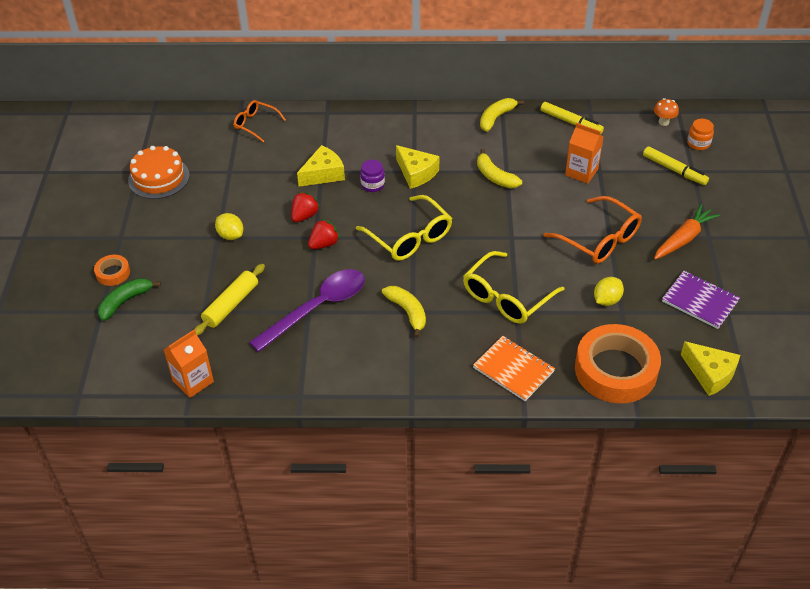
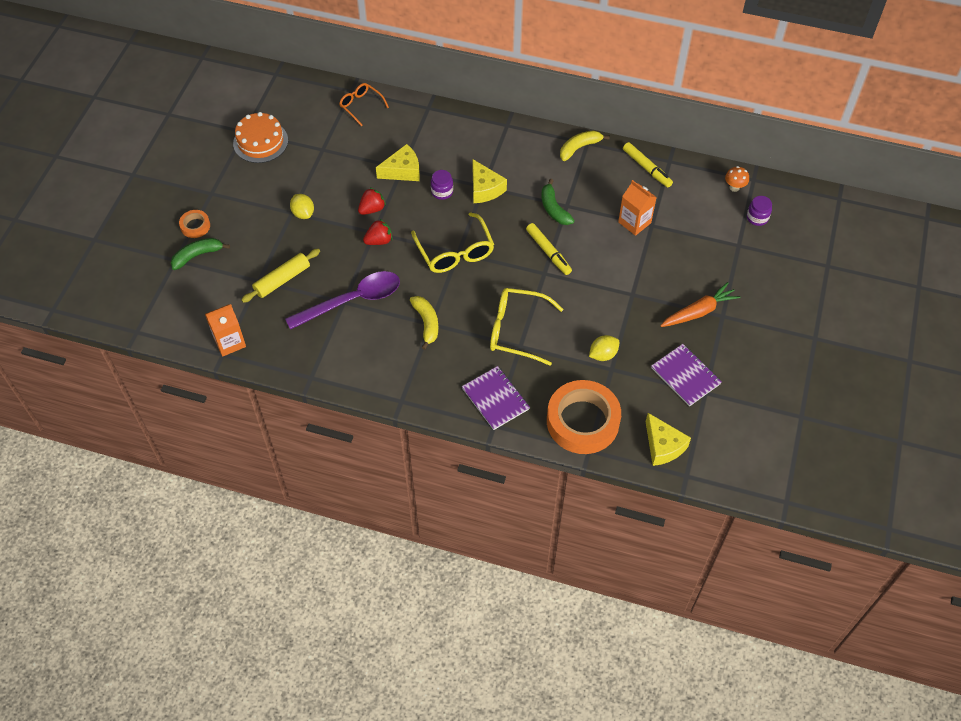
camera: 15 degrees right, 10 degrees up
yellow glasses [463,251,564,324] -> yellow glasses turned 45 degrees clockwise [490,288,563,366]
orange notebook [473,336,555,401] -> purple notebook [462,366,530,430]
yellow banana [477,149,522,188] -> green banana [542,179,575,225]
orange glasses [543,196,642,264] -> none
yellow marker [643,147,709,185] -> yellow marker moved to [526,223,572,275]
orange jar [687,119,714,150] -> purple jar [747,196,772,226]

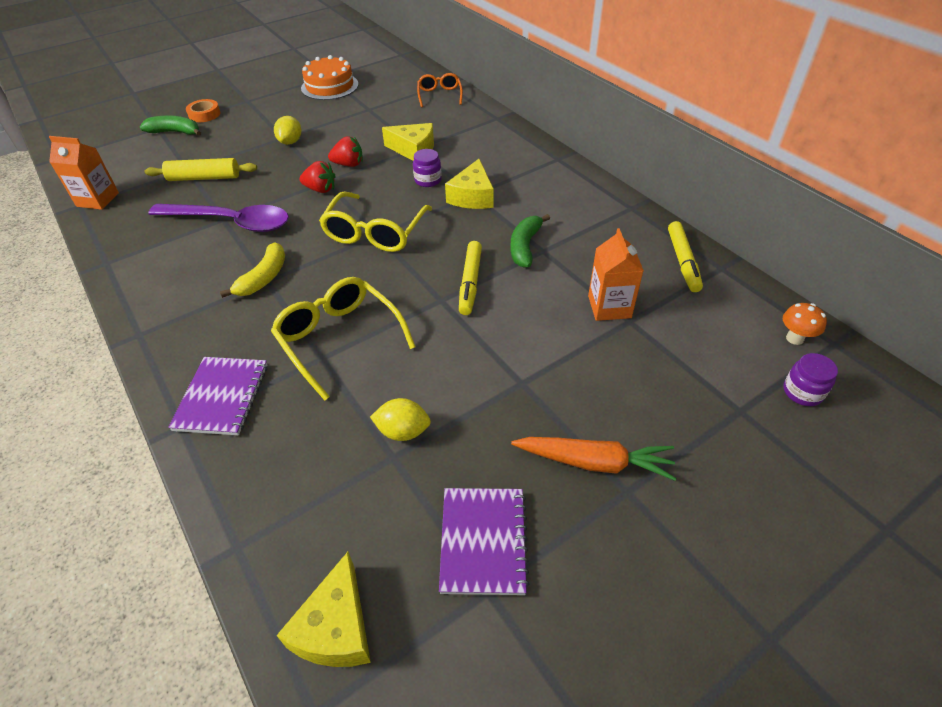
camera: 40 degrees right, 10 degrees down
orange tape [547,380,621,454] -> none
yellow banana [560,130,610,161] -> none

